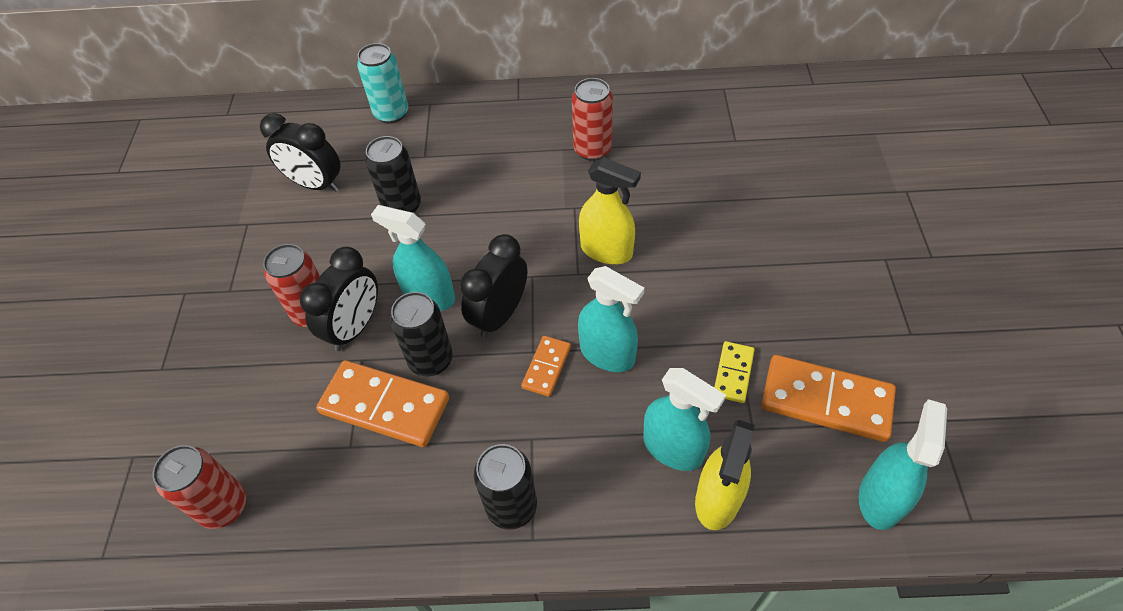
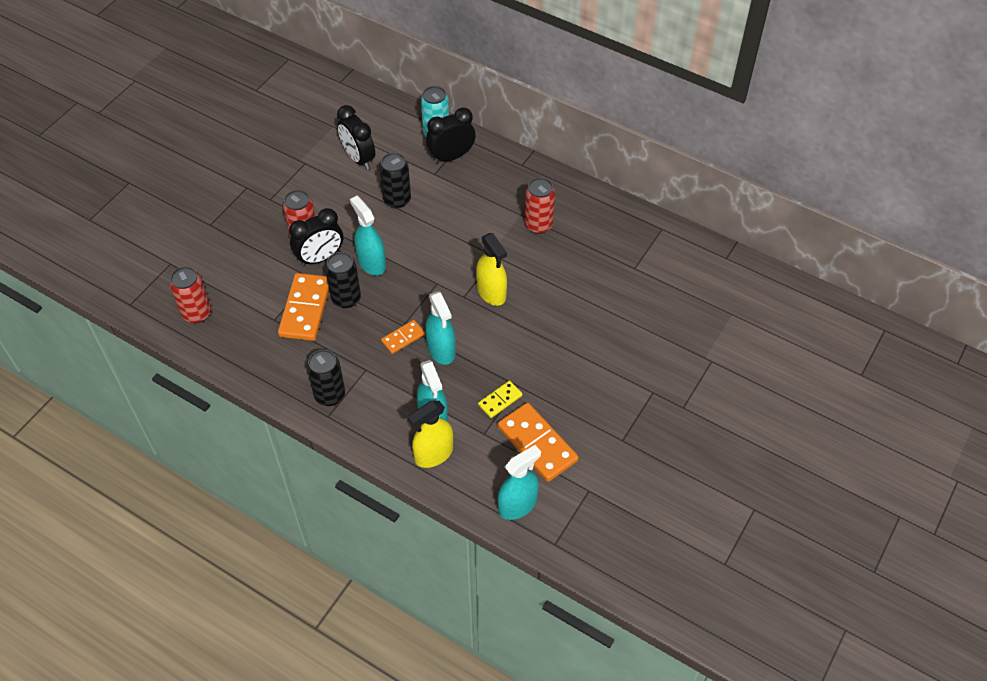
camera: 30 degrees right, 0 degrees up
orange domino [316,360,449,447] -> orange domino turned 45 degrees clockwise [278,273,329,341]
black clock [460,234,527,338] -> black clock moved to [426,108,476,163]

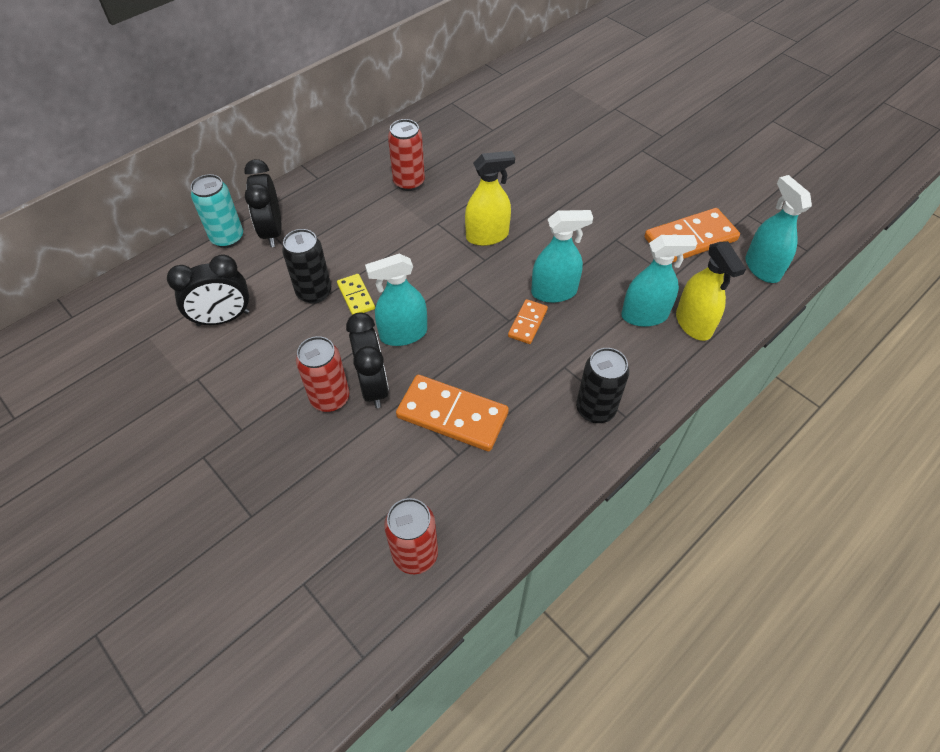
camera: 75 degrees left, 0 degrees up
black can [325,252,361,309] -> none
orange domino [381,320,425,354] -> orange domino turned 45 degrees clockwise [508,299,548,344]
yellow domino [478,381,522,418] -> yellow domino moved to [337,274,375,315]

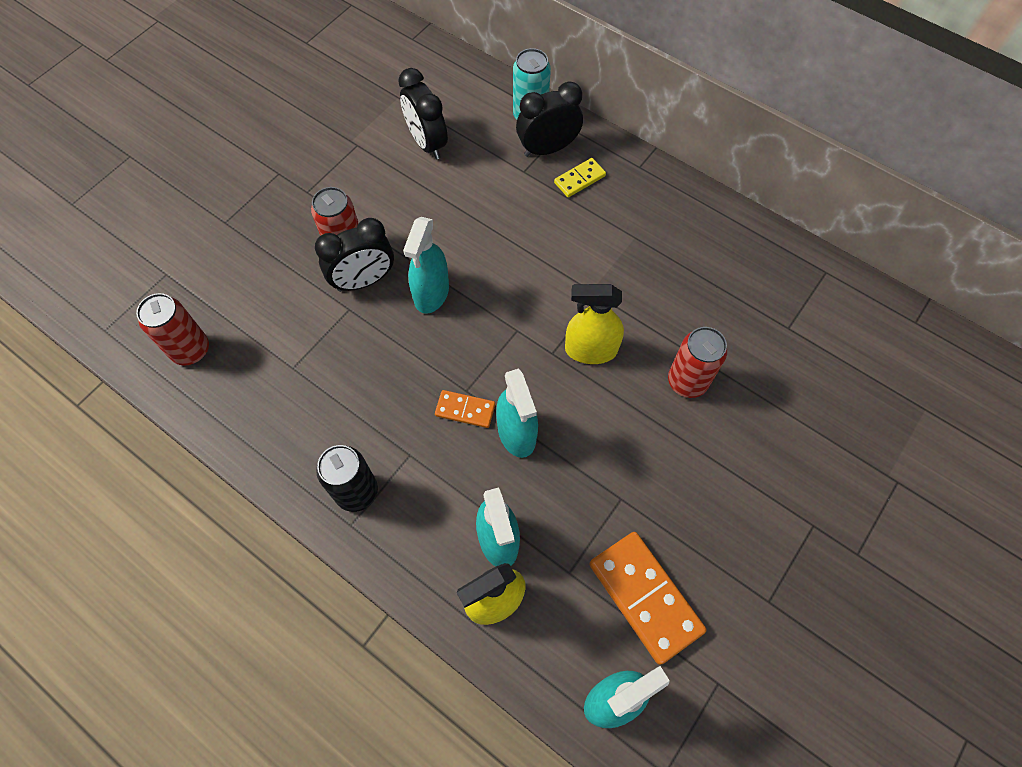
camera: 80 degrees right, 10 degrees up
black can [282,229,331,304] -> none
yellow domino [337,274,375,315] -> yellow domino moved to [554,158,606,197]
turquoise spray bottle [365,254,427,346] -> turquoise spray bottle turned 135 degrees counterclockwise [403,217,449,314]
red can [388,119,425,191] -> red can moved to [668,327,727,398]
orange domino [396,375,509,451] -> none
yellow spray bottle [465,151,515,246] -> yellow spray bottle turned 120 degrees clockwise [565,284,624,364]

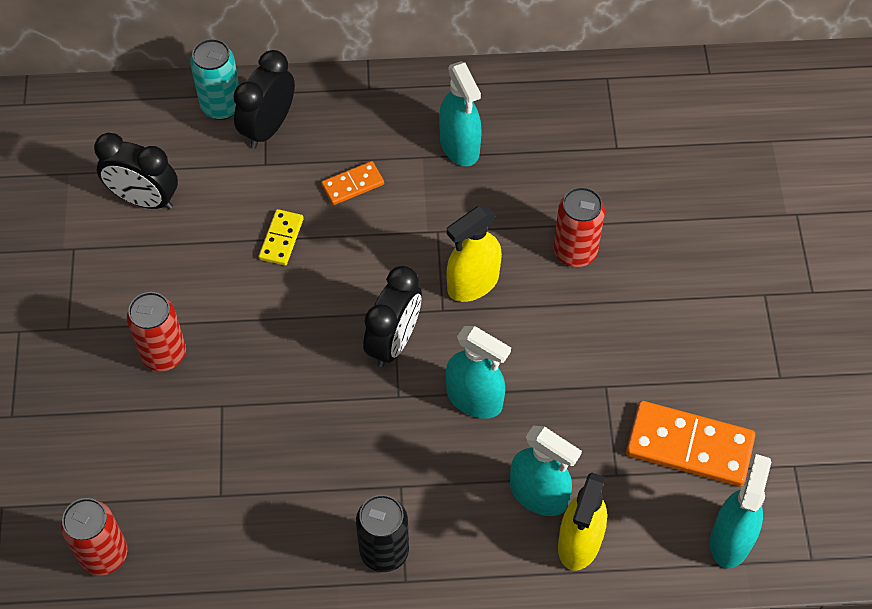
camera: 40 degrees left, 5 degrees down
black clock [315,218,394,292] -> black clock moved to [363,266,422,367]
turquoise spray bottle [403,217,449,314] -> turquoise spray bottle moved to [439,61,482,166]
orange domino [435,390,495,428] -> orange domino moved to [321,161,384,205]
yellow domino [554,158,606,197] -> yellow domino moved to [259,209,304,266]

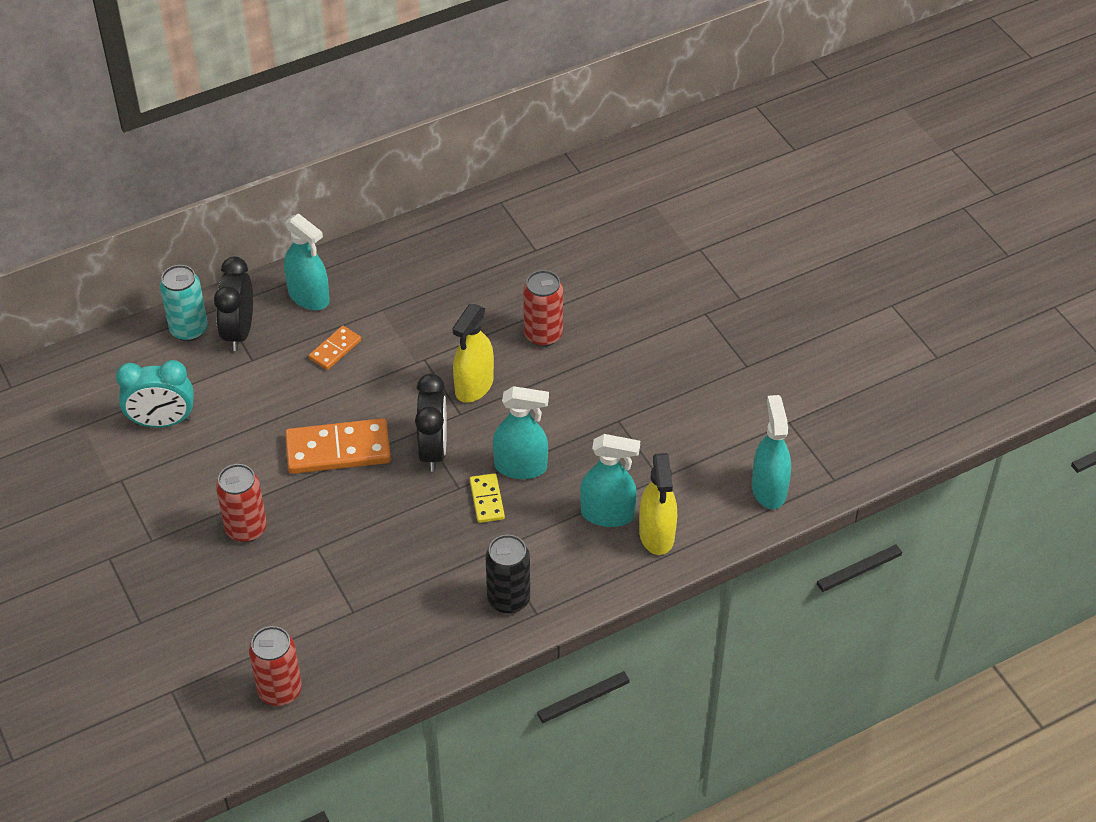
camera: 25 degrees left, 10 degrees down
black clock [94,133,178,210] -> turquoise clock [116,360,194,427]
yellow domino [259,209,304,266] -> yellow domino moved to [470,473,505,523]
turquoise spray bottle [439,61,482,166] -> turquoise spray bottle moved to [284,213,330,310]
orange domino [626,401,756,487] -> orange domino moved to [285,418,391,474]

